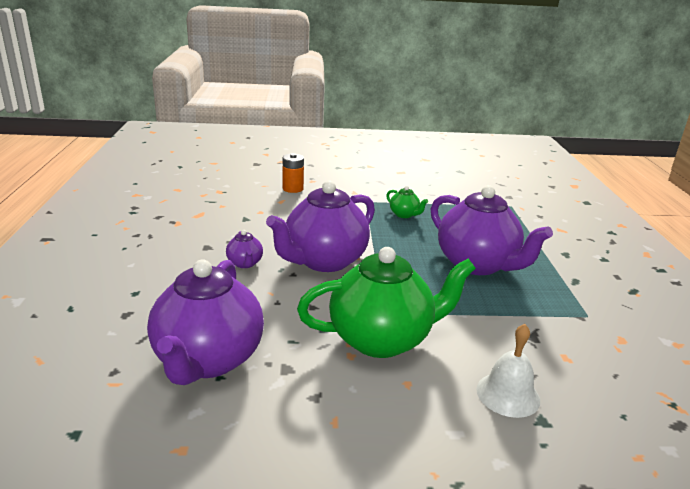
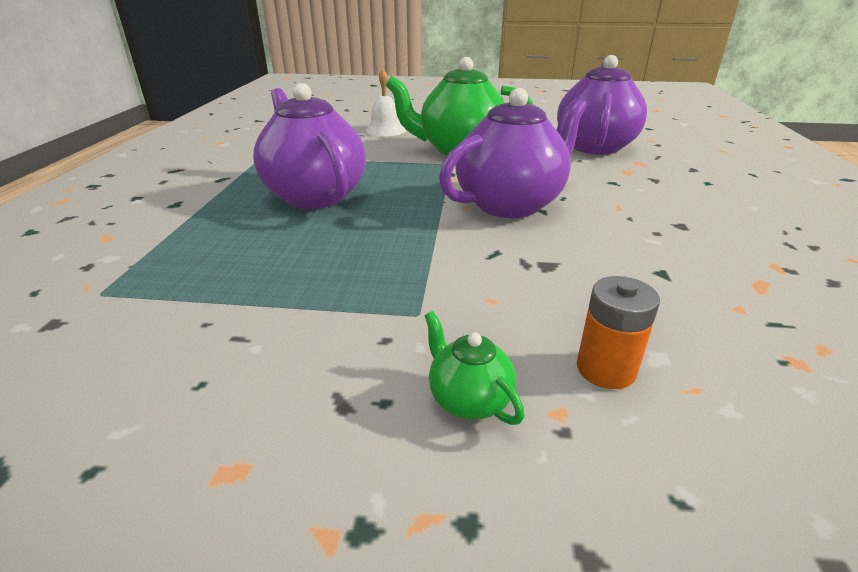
camera: 170 degrees left, 5 degrees up
purple teapot [226,230,263,268] -> none
green teapot [386,186,428,218] -> green teapot moved to [425,311,525,425]

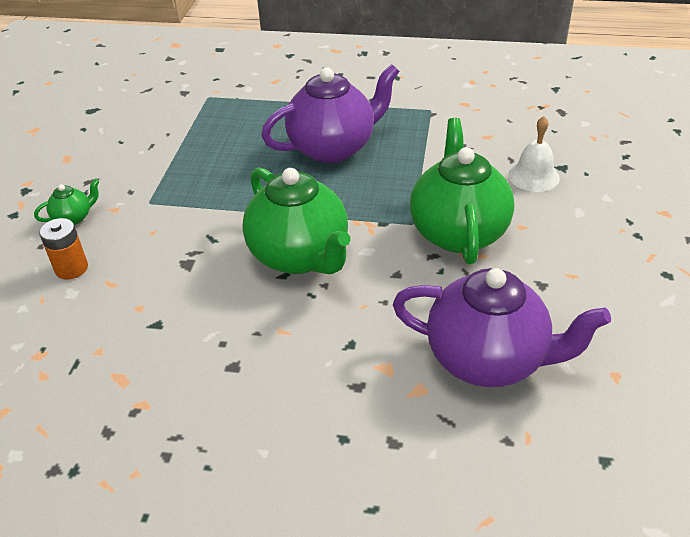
camera: 95 degrees right, 10 degrees up
purple teapot [439,88,587,218] -> green teapot [242,167,351,274]

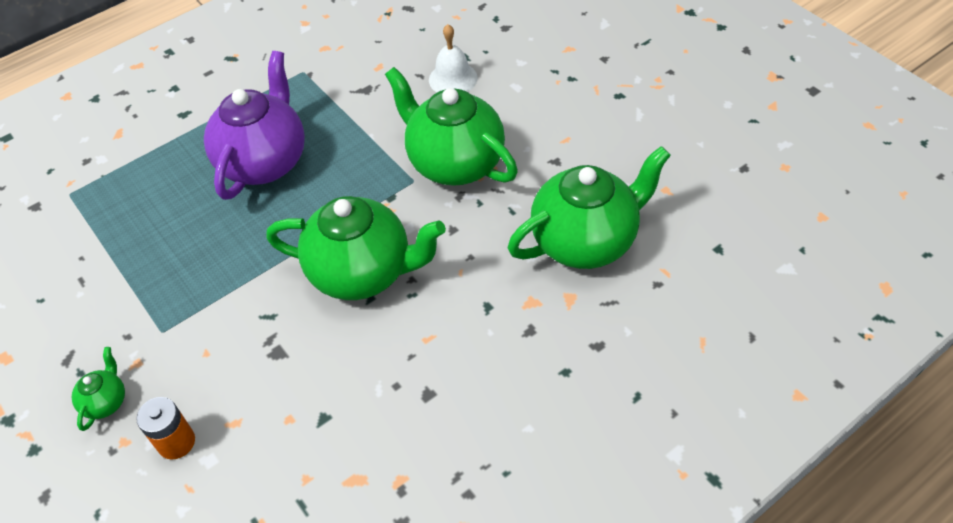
camera: 45 degrees left, 10 degrees up
purple teapot [393,268,611,387] -> green teapot [508,146,671,269]

